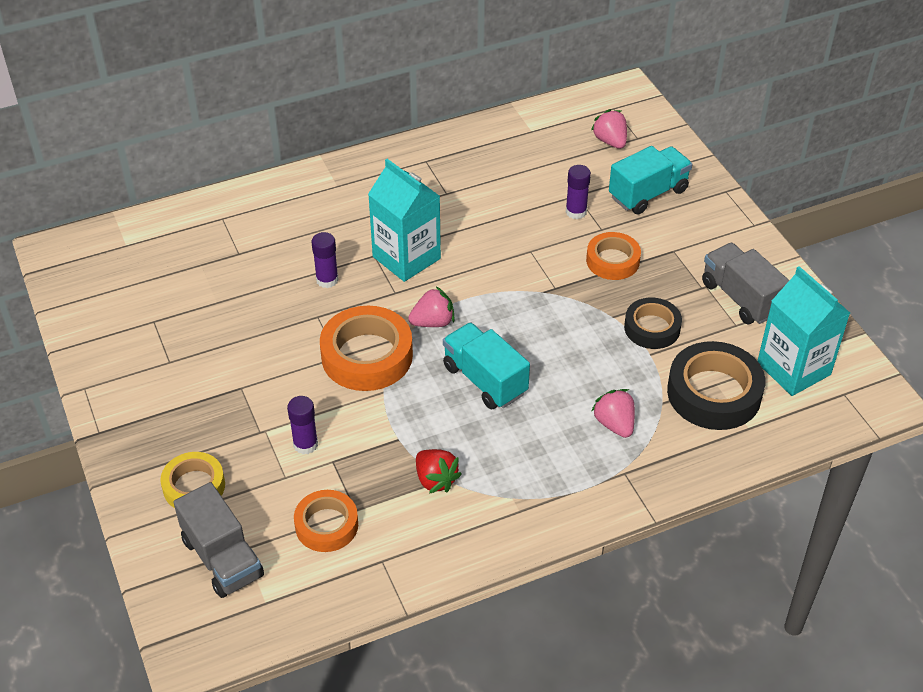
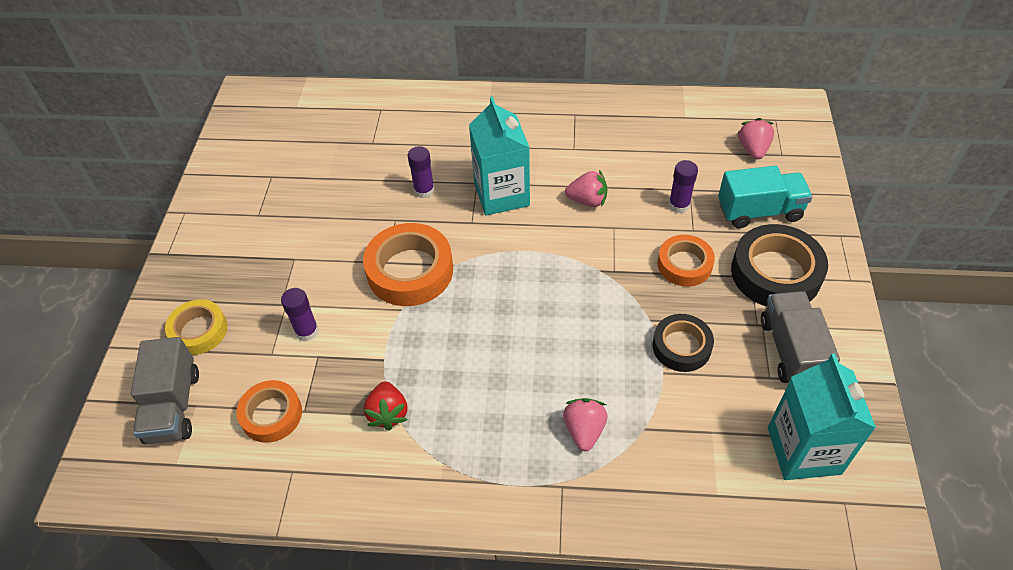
camera: 30 degrees right, 5 degrees up
pink strawberry [408,286,455,327] -> pink strawberry moved to [565,170,607,207]
turquoise truck [443,322,530,409] -> none
black tape [667,341,766,430] -> black tape moved to [731,224,828,307]

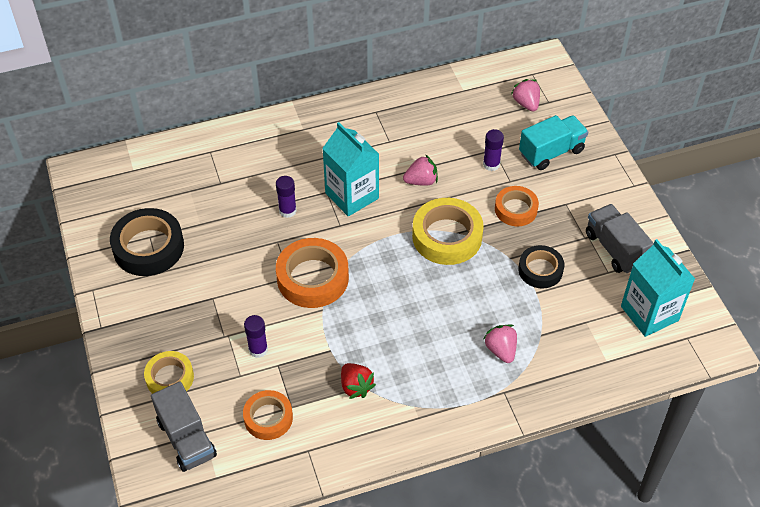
camera: 25 degrees left, 0 degrees up
black tape [731,224,828,307] -> black tape moved to [110,208,184,276]
none -> yellow tape [412,198,484,265]

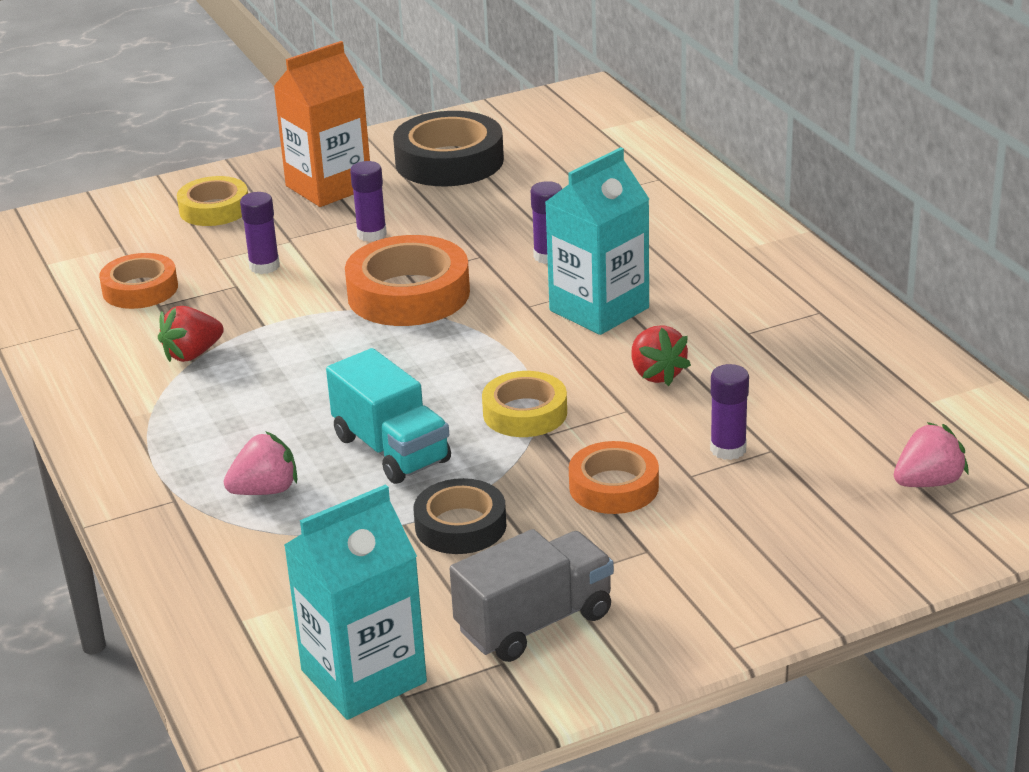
camera: 85 degrees right, 20 degrees down
grey truck [151,382,217,472] -> none
pink strawberry [403,154,438,186] -> red strawberry [632,325,691,386]
yellow tape [412,198,484,265] -> yellow tape [482,371,567,437], size x0.62
turquoise truck [519,115,588,170] -> turquoise truck moved to [326,348,451,484]
none -> orange carton [273,41,370,207]
none -> purple glue stick [350,161,387,242]

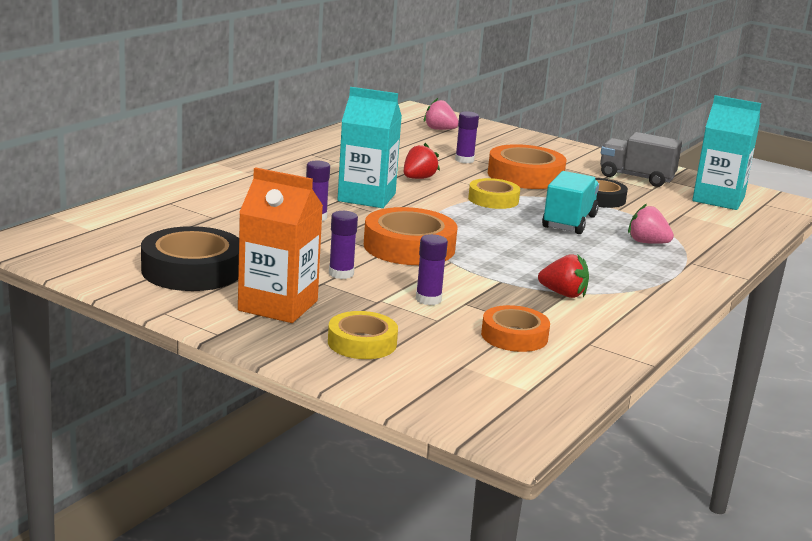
camera: 125 degrees left, 10 degrees down
orange tape [569,441,659,514] -> orange tape [488,144,567,189], size x1.61

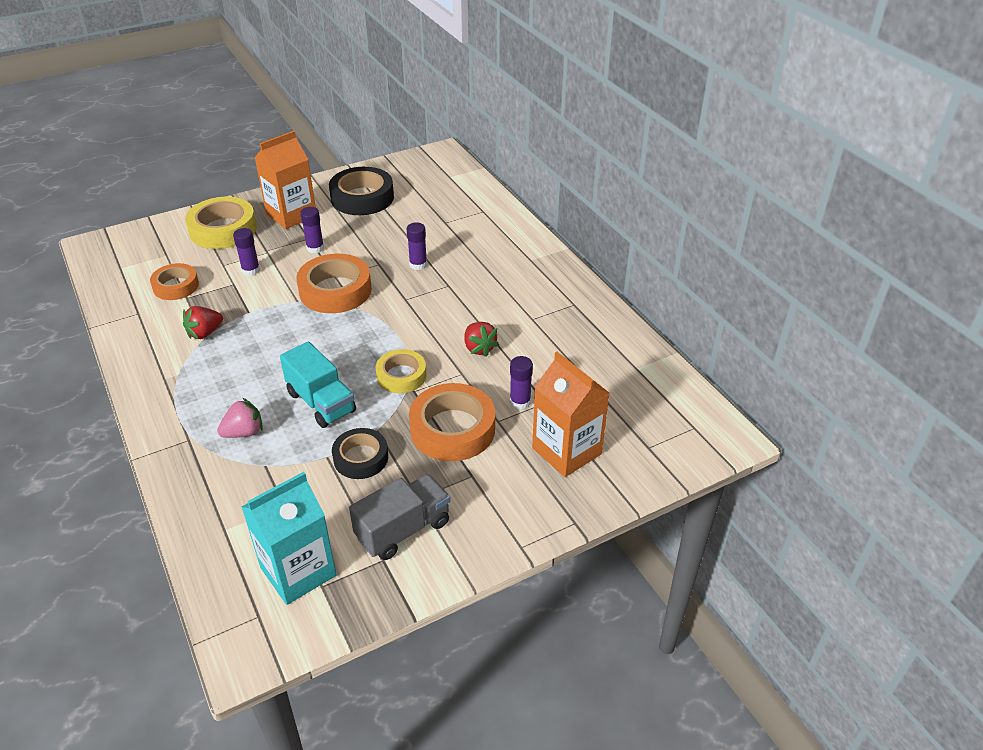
camera: 120 degrees right, 20 degrees up
yellow tape [328,311,398,359] -> yellow tape [185,197,257,249], size x1.61
turquoise carton [338,87,402,208] -> none
pink strawberry [424,98,458,130] -> none
none -> orange carton [532,352,610,477]

